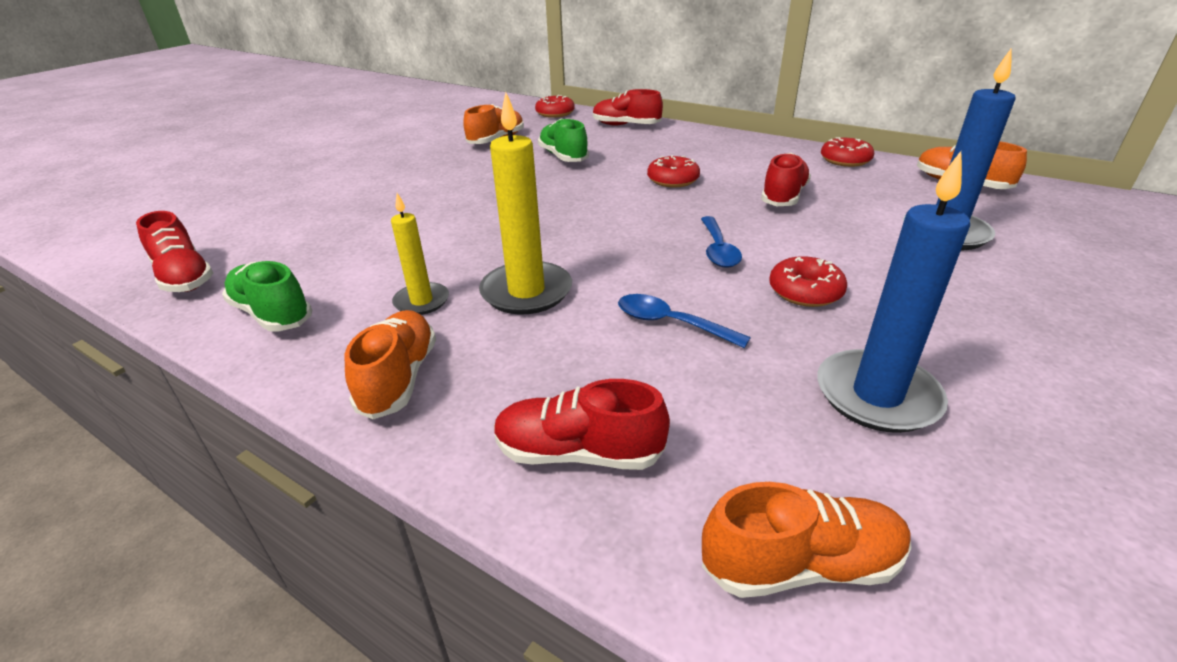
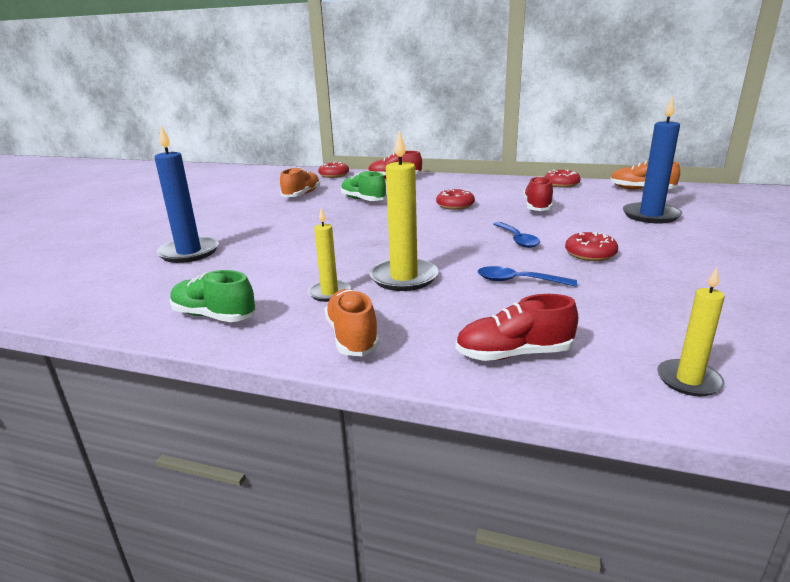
camera: 15 degrees left, 10 degrees down
red shoe [136,211,213,292] -> none
orange shoe [702,482,912,598] -> yellow candle [657,267,725,396]
blue candle [817,151,970,433] -> blue candle moved to [155,125,219,263]

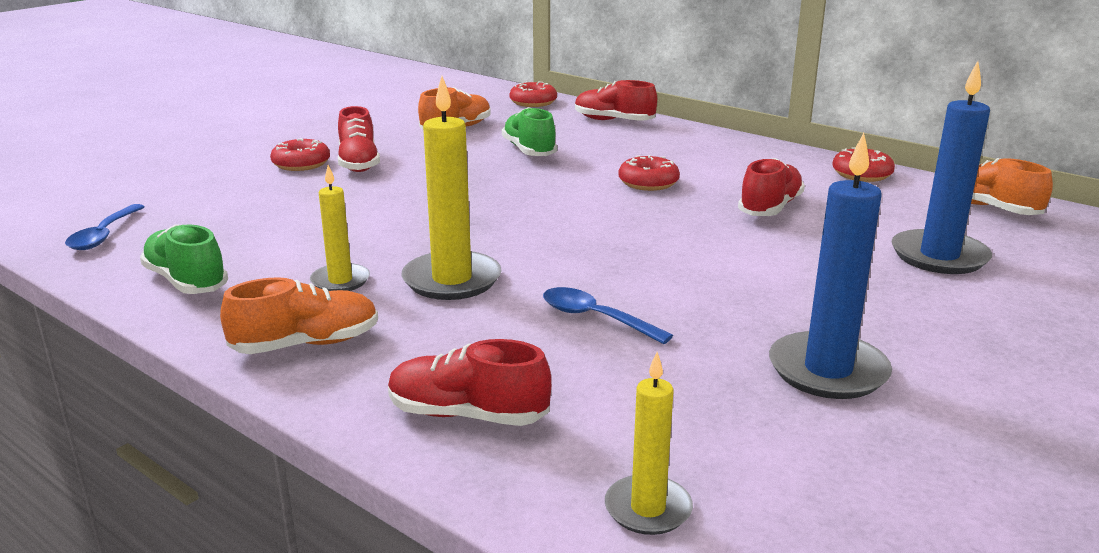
camera: 20 degrees right, 0 degrees up
blue candle [155,125,219,263] -> blue candle moved to [769,133,892,399]
orange shoe [324,289,380,356] -> orange shoe turned 60 degrees clockwise [220,277,378,354]
blue spoon [494,222,540,248] -> blue spoon moved to [65,204,145,250]
red donut [565,232,618,261] -> red donut moved to [270,138,330,171]
none -> red shoe [338,106,380,172]

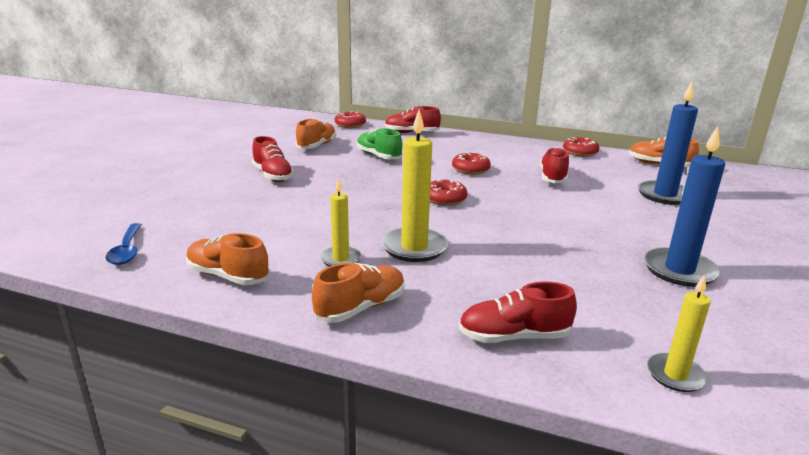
camera: 20 degrees left, 0 degrees up
green shoe [140,224,228,294] -> orange shoe [186,233,269,285]
red donut [270,138,330,171] -> red donut moved to [430,180,468,206]
blue spoon [543,287,673,344] -> none

